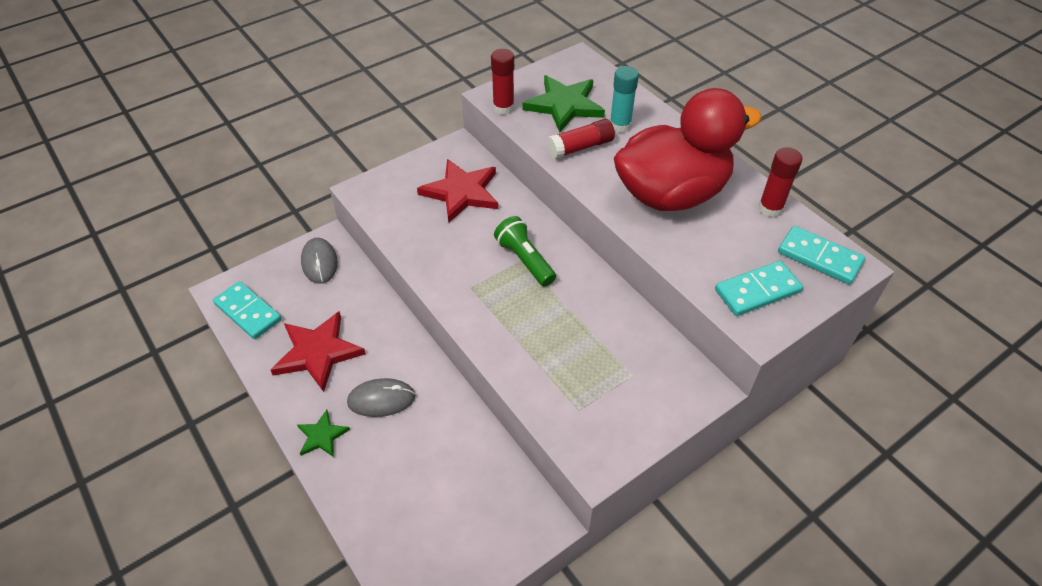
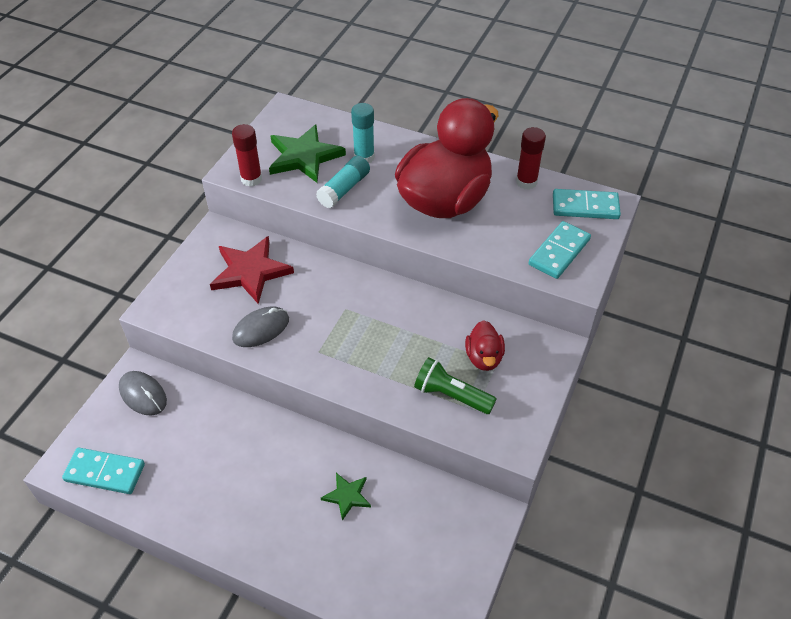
camera: 30 degrees left, 0 degrees up
red star [271,311,366,392] -> none
green star [297,410,350,457] -> green star moved to [321,473,371,521]
grey mouse [347,378,415,417] -> grey mouse moved to [232,306,289,347]
green flashlight [494,216,556,287] -> green flashlight moved to [414,357,496,414]
red glue stick [547,119,615,159] -> turquoise glue stick [316,156,370,208]
none -> red duck [465,320,505,371]

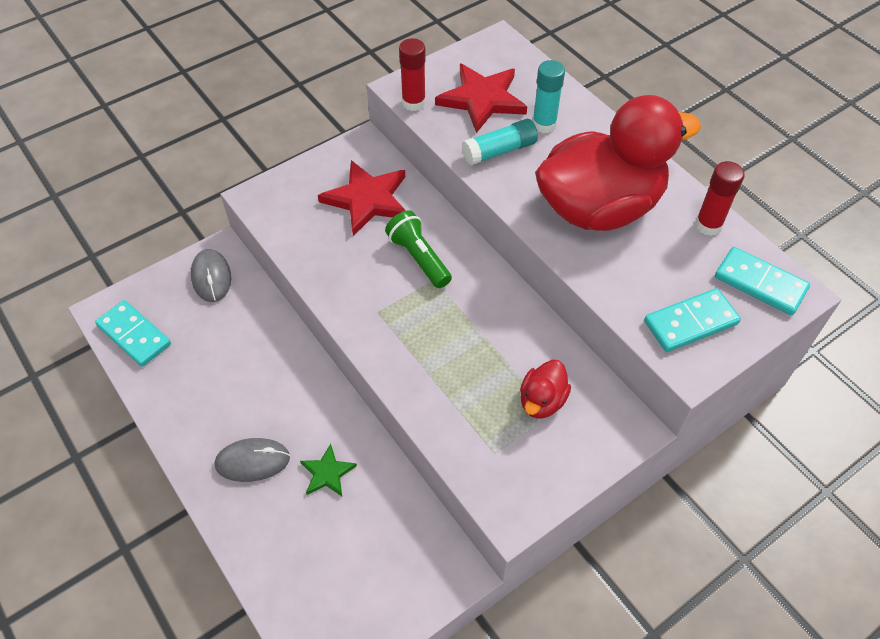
camera: 30 degrees right, 5 degrees up
grey mouse [232,306,289,347] -> grey mouse moved to [215,438,290,482]
green star [269,124,346,183] -> red star [435,64,527,133]
green flashlight [414,357,496,414] -> green flashlight moved to [385,210,452,288]

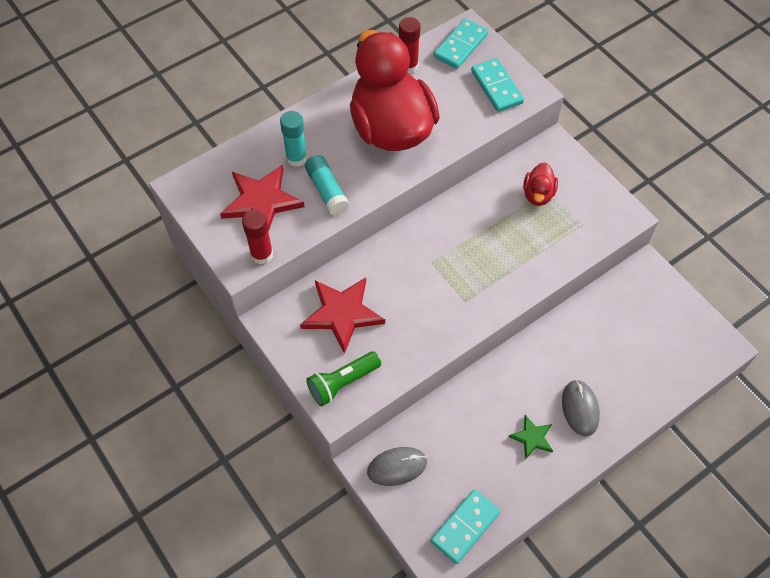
camera: 90 degrees left, 5 degrees up
green star [300,444,357,496] -> green star moved to [509,415,553,460]
green flashlight [385,210,452,288] -> green flashlight moved to [306,351,381,406]
red duck [520,360,571,419] -> red duck turned 75 degrees clockwise [523,163,558,206]

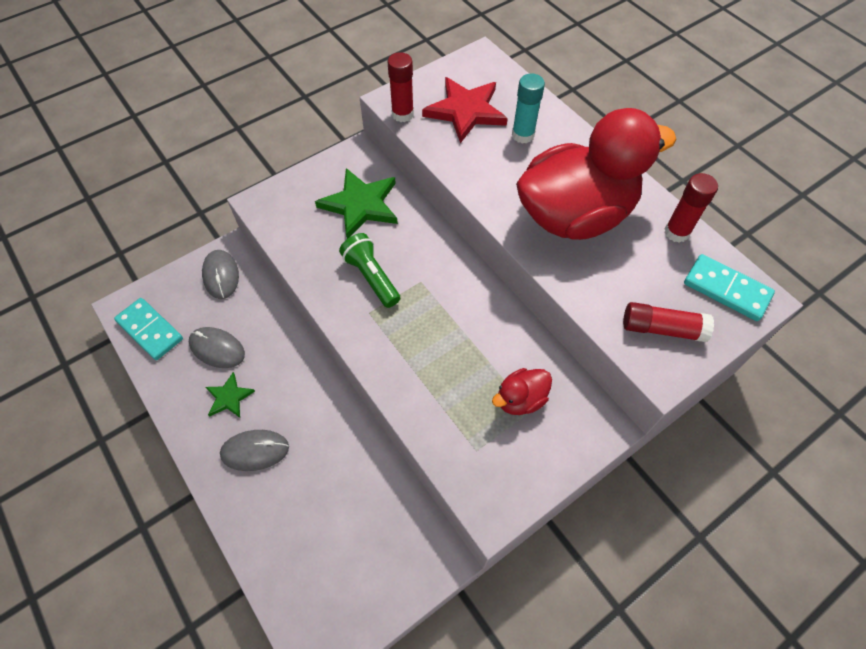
camera: 90 degrees right, 0 degrees up
red star [300,277,385,354] -> green star [315,168,398,239]
turquoise glue stick [305,155,349,215] -> none
green flashlight [306,351,381,406] -> green flashlight moved to [339,233,400,308]
turquoise domino [471,58,524,112] -> red glue stick [623,302,714,342]
red duck [523,163,558,206] -> red duck turned 45 degrees counterclockwise [492,368,552,415]
none -> grey mouse [189,327,245,368]

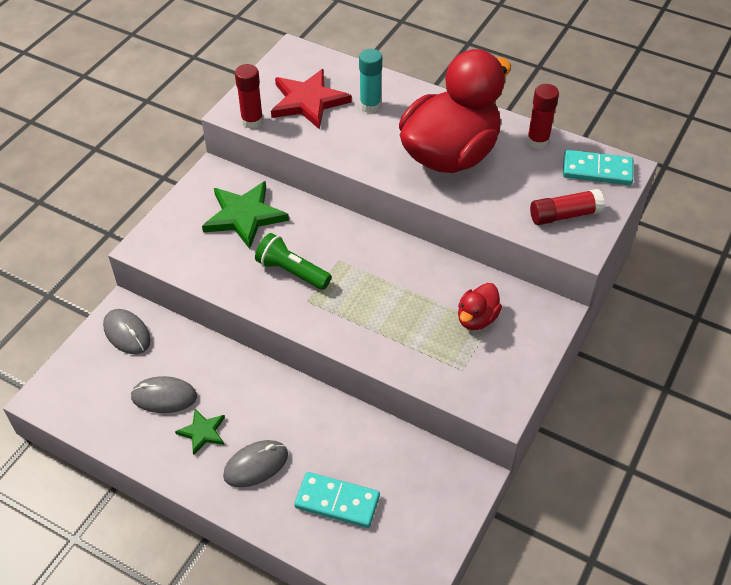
camera: 25 degrees left, 10 degrees down
turquoise domino [114,298,183,360] -> turquoise domino moved to [294,472,380,528]

